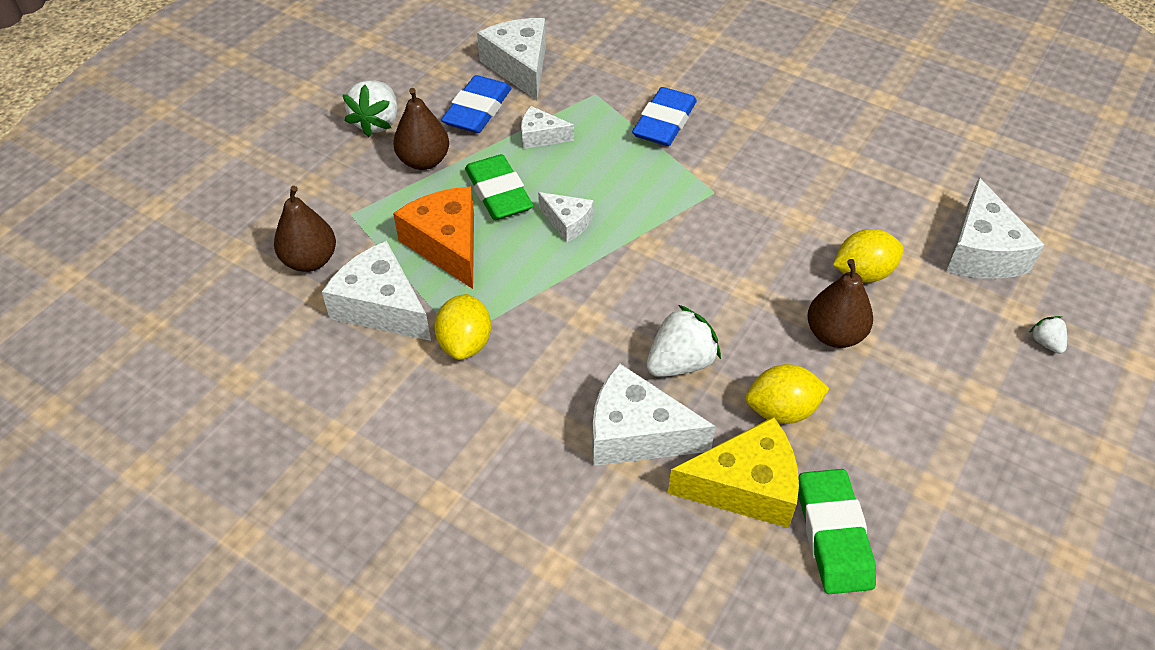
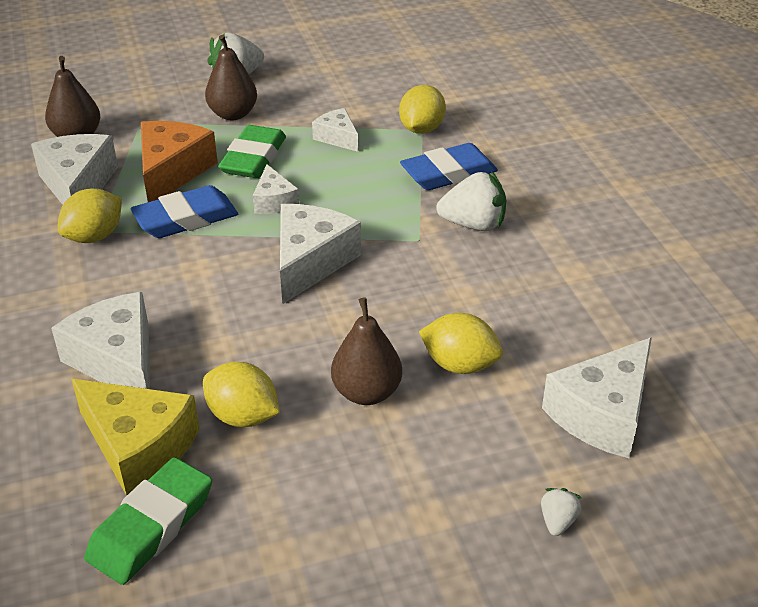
camera: 40 degrees right, 10 degrees down
blue eraser [441,75,511,133] -> blue eraser moved to [131,185,238,238]
white cheese [477,18,546,100] -> white cheese moved to [280,204,361,304]
white strawberry [646,305,721,377] -> white strawberry moved to [436,171,506,231]
none -> yellow lemon [399,85,446,134]

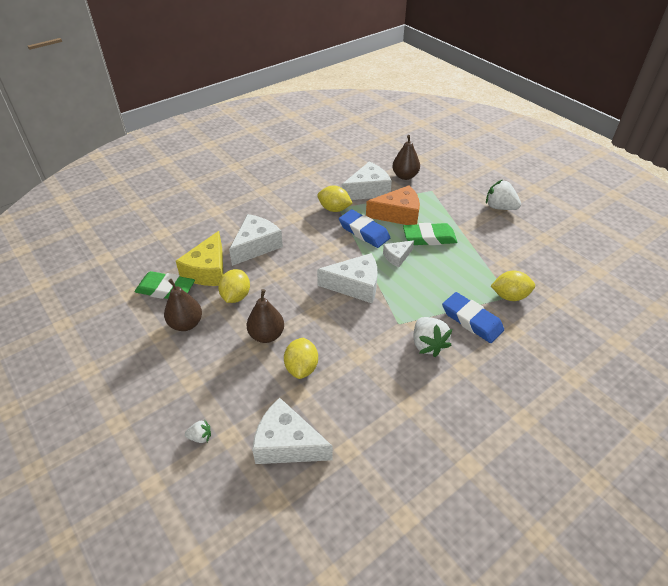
camera: 70 degrees right, 5 degrees up
brown pear [205,35,257,120] -> brown pear moved to [164,279,202,331]
white cheese [312,108,359,152] -> none

